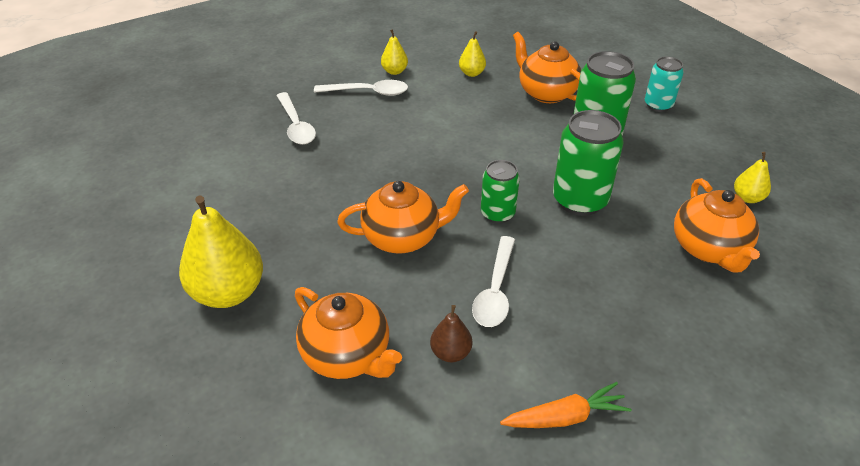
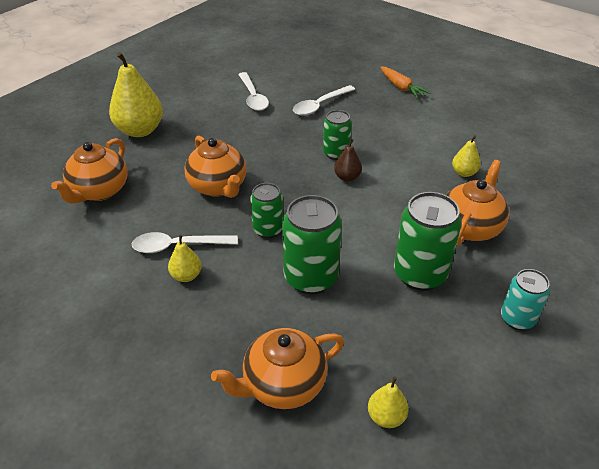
camera: 70 degrees right, 0 degrees up
white spoon [314,80,408,96] -> white spoon moved to [238,72,269,111]
yellow pear [381,29,408,75] -> yellow pear moved to [168,235,202,282]
brown pear [430,305,472,362] -> brown pear moved to [334,139,362,182]
orange carrot [500,382,632,428] -> orange carrot moved to [380,66,431,99]
none -> green can [323,110,352,160]

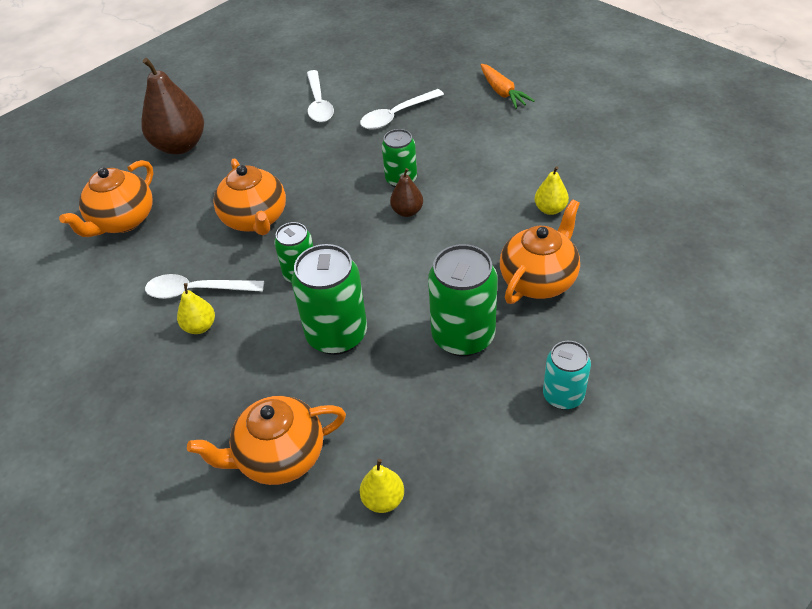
camera: 10 degrees right, 5 degrees up
yellow pear [109,52,163,137] -> brown pear [141,58,204,155]

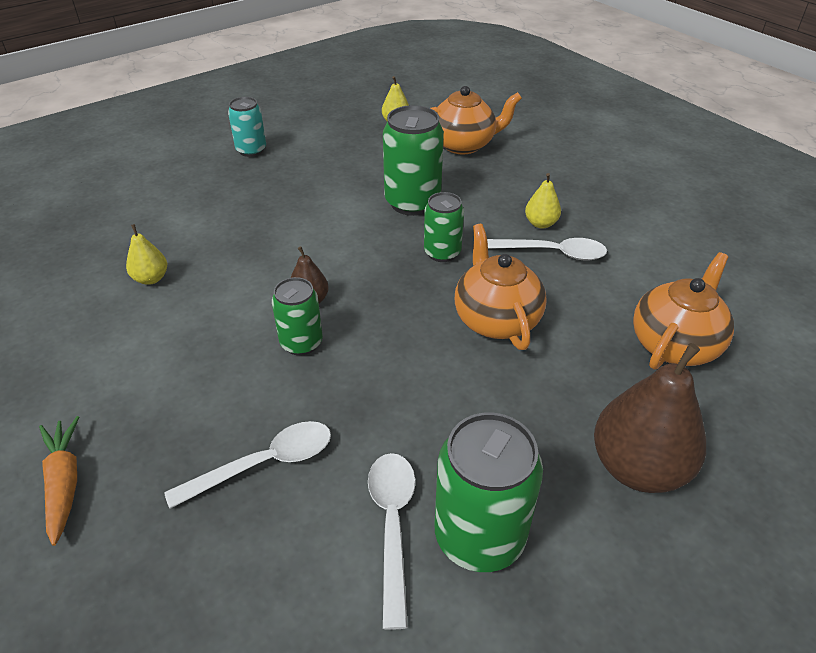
camera: 175 degrees left, 5 degrees down
green can [428,244,497,356] -> green can moved to [434,413,543,572]
orange teapot [500,199,580,304] -> none

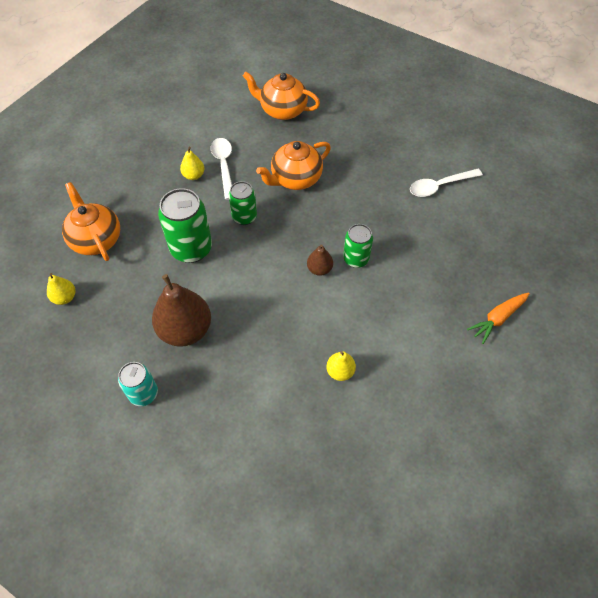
camera: 110 degrees left, 15 degrees up
white spoon [164,421,331,509] -> none
green can [434,413,543,572] -> none
brown pear [594,343,706,493] -> brown pear moved to [152,274,211,347]

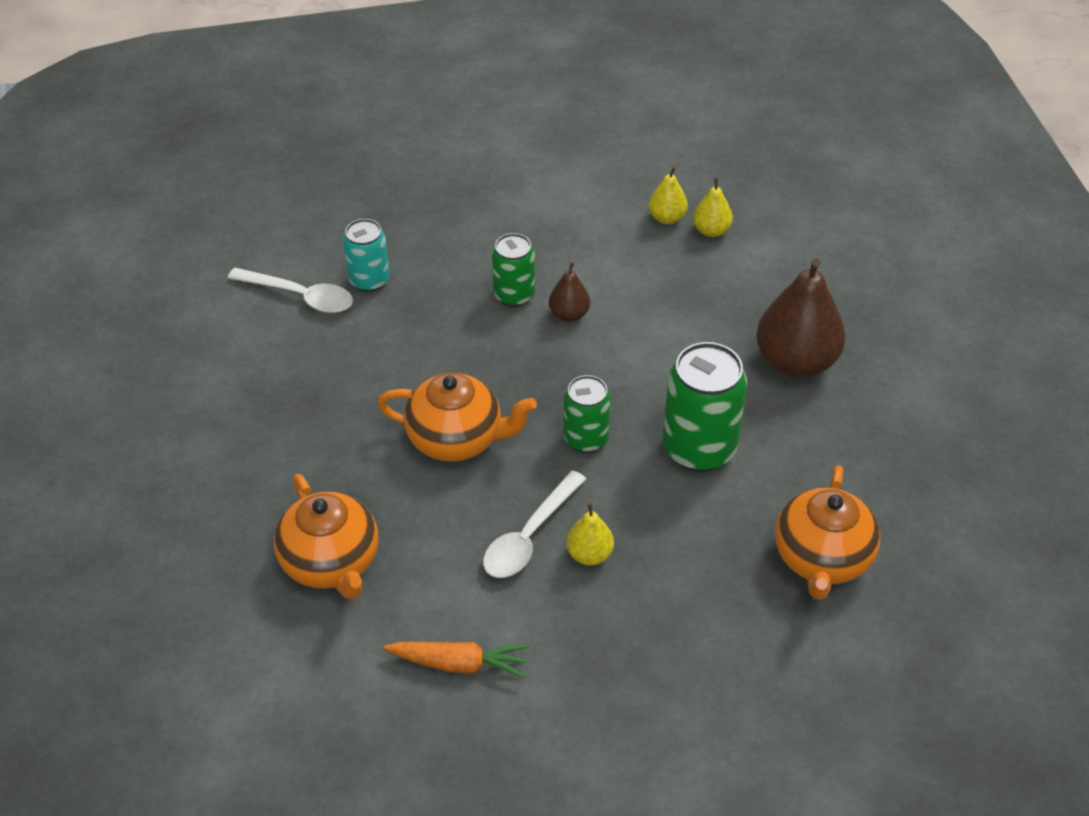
camera: 135 degrees left, 10 degrees down
yellow pear [47,273,75,305] -> yellow pear moved to [693,178,733,237]
turquoise can [118,362,158,406] -> turquoise can moved to [343,219,390,292]
orange carrot [467,293,530,344] -> orange carrot moved to [384,642,530,678]

